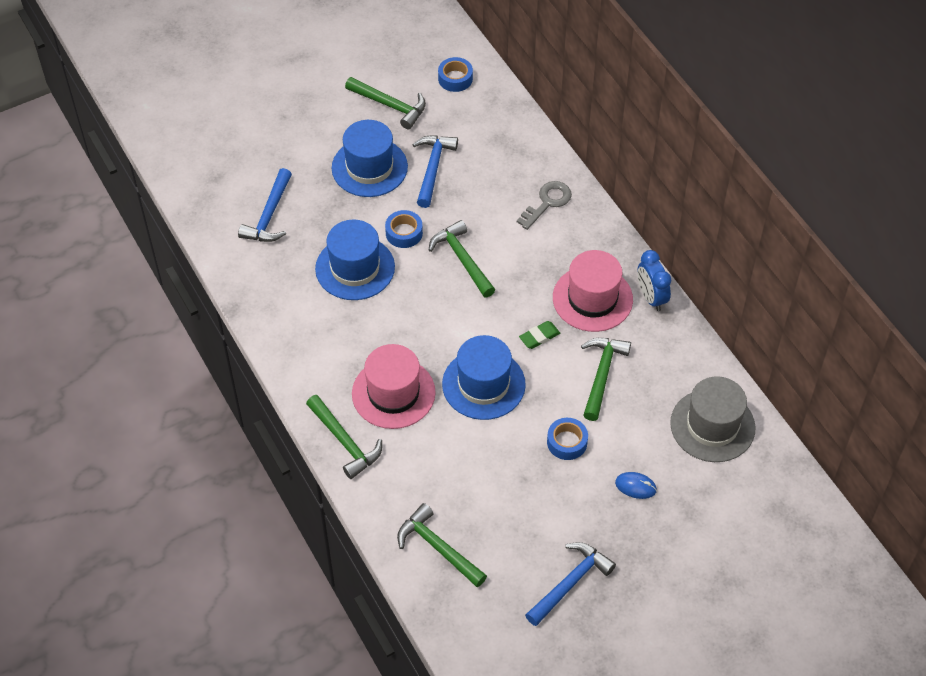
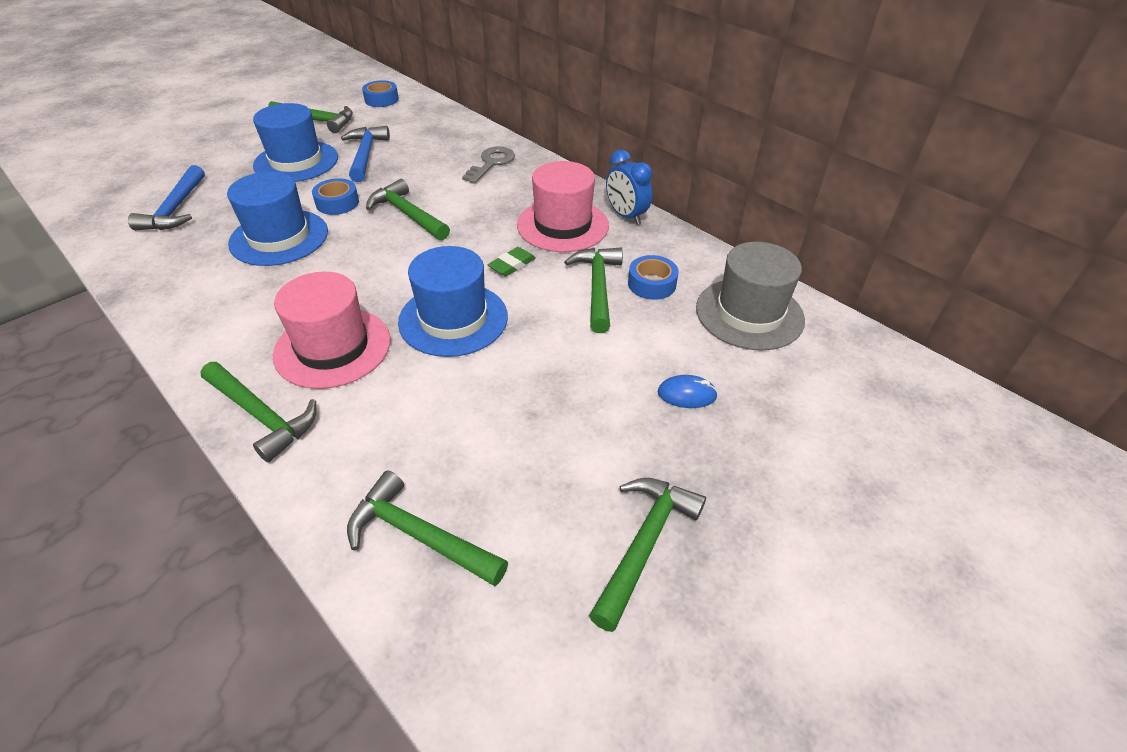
camera: 15 degrees left, 10 degrees down
blue hammer [525,542,616,626] -> green hammer [589,478,706,632]
blue tape [547,418,588,460] -> blue tape moved to [628,255,679,300]

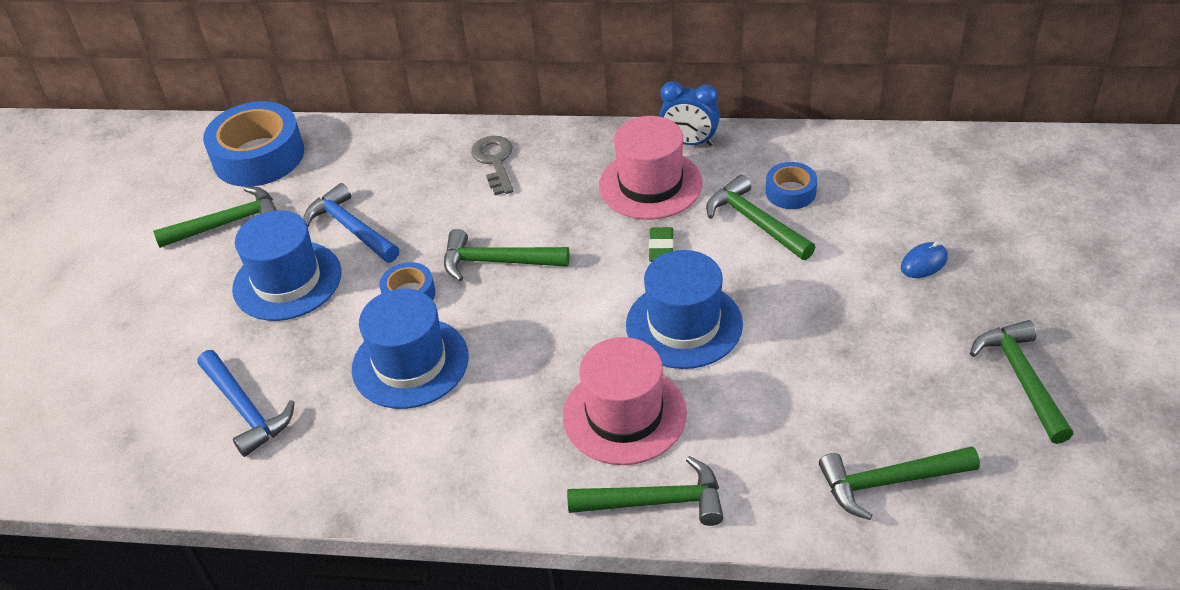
camera: 35 degrees left, 0 degrees up
blue tape [362,80,399,107] -> blue tape [203,101,304,187], size x1.97
grey hat [696,242,805,351] -> none

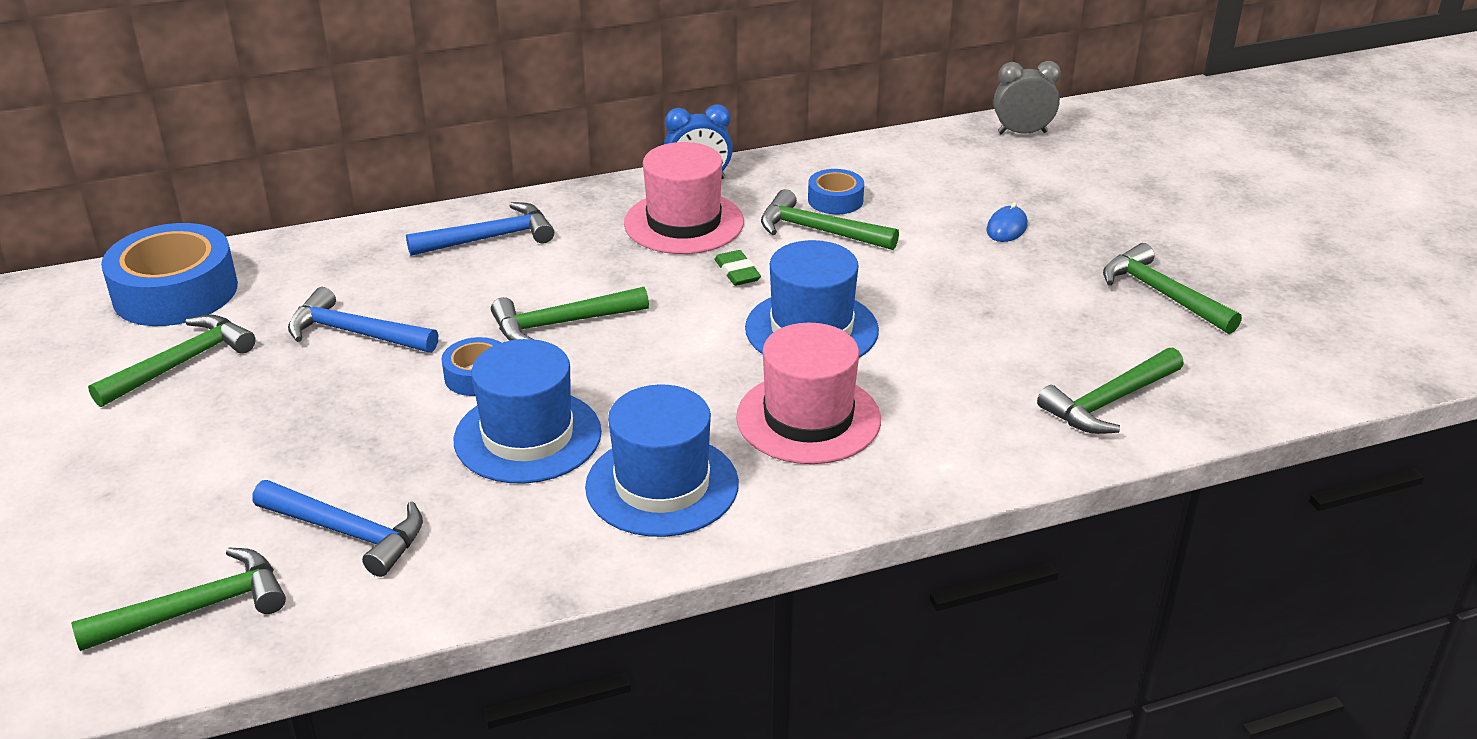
camera: 30 degrees left, 10 degrees down
blue hat [232,210,342,321] -> blue hat moved to [585,385,739,537]
grey key [471,136,514,195] -> blue hammer [406,202,554,256]
green hammer [567,456,724,526] -> green hammer moved to [71,548,286,651]
none -> grey clock [994,61,1061,134]

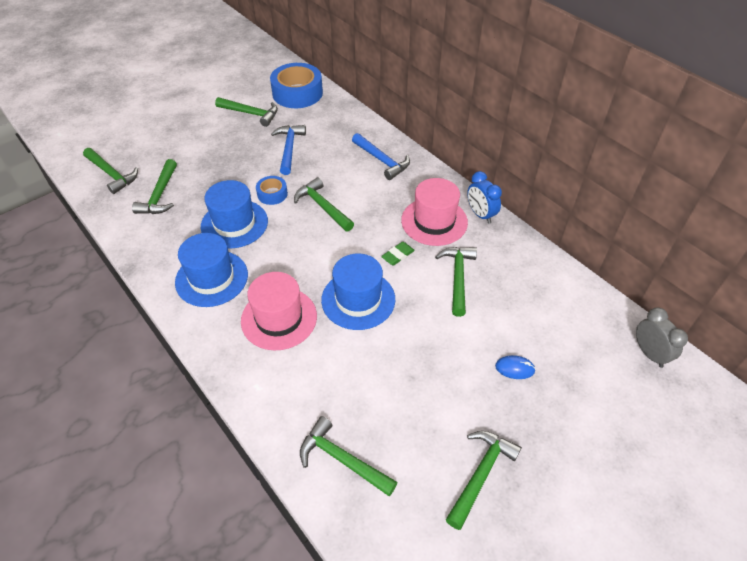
camera: 70 degrees right, 15 degrees up
blue hammer [252,480,423,577] -> green hammer [132,159,177,214]
blue tape [808,169,864,214] -> none

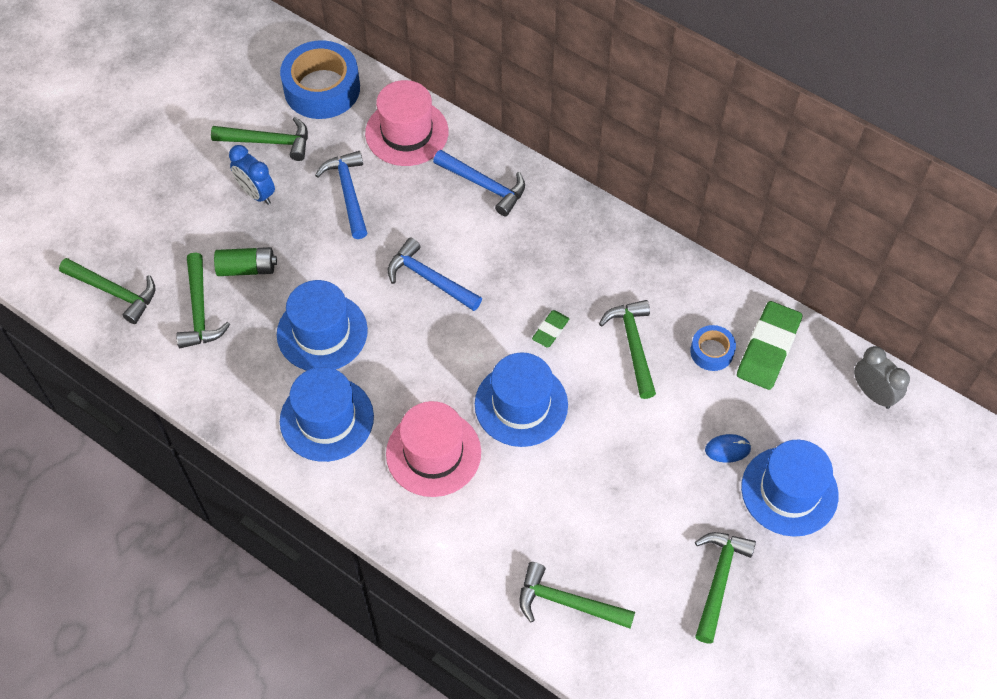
camera: 15 degrees left, 10 degrees up
blue tape [256,176,288,205] -> blue tape moved to [690,325,736,371]
green hammer [294,177,354,232] -> blue hammer [388,238,482,311]
pink hat [401,178,468,246] -> pink hat moved to [365,80,449,166]
blue clock [467,171,502,224] -> blue clock moved to [229,145,275,205]
none -> green battery [214,247,277,276]
none -> green eraser [737,301,802,390]
none -> blue hat [741,440,839,537]

